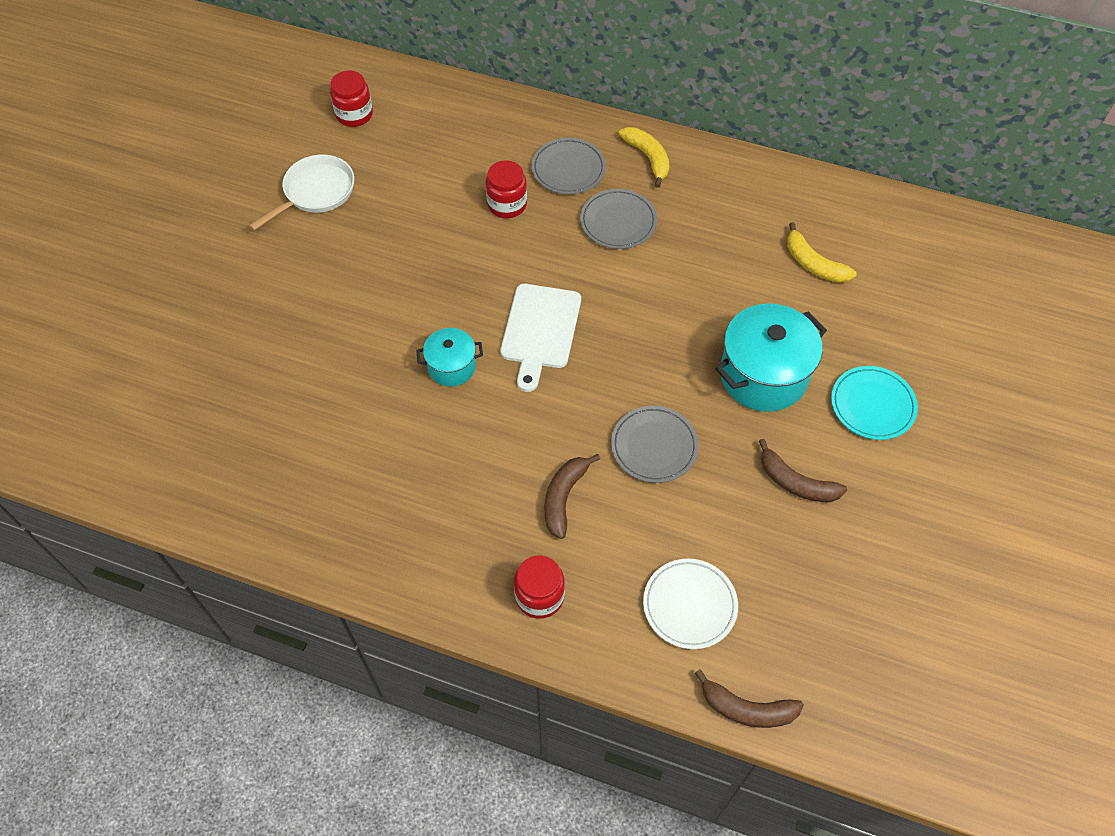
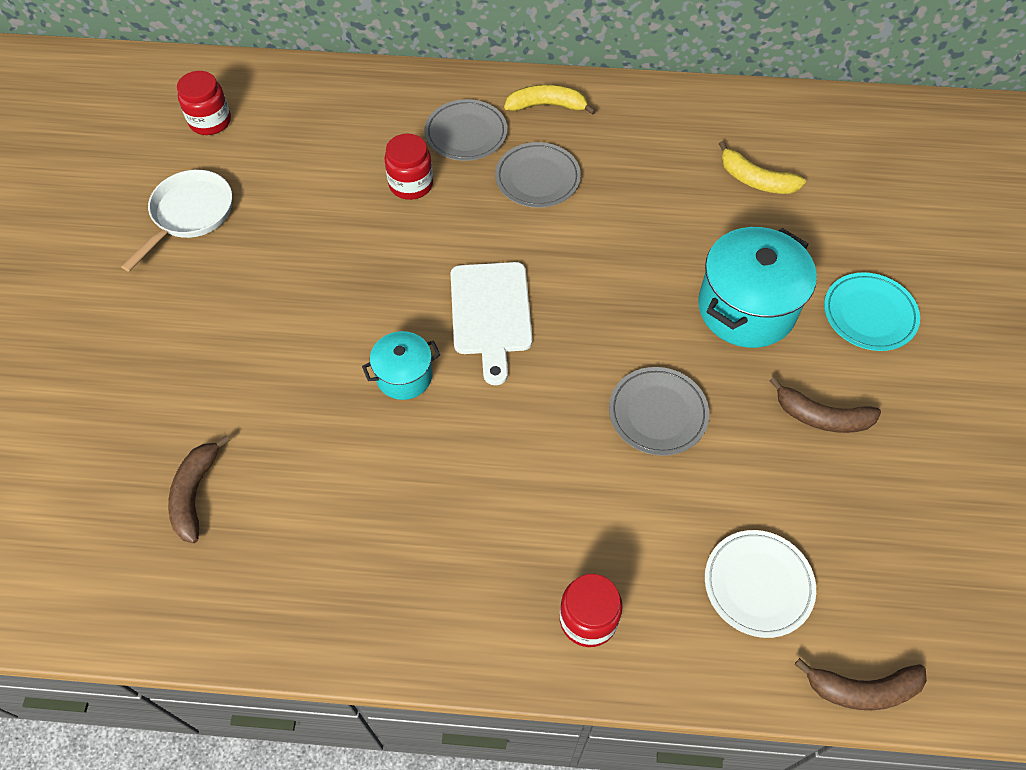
camera: 15 degrees left, 0 degrees up
brown banana [544,454,600,539] -> brown banana moved to [168,435,230,543]
yellow banana [619,127,670,188] -> yellow banana turned 45 degrees counterclockwise [504,85,596,115]

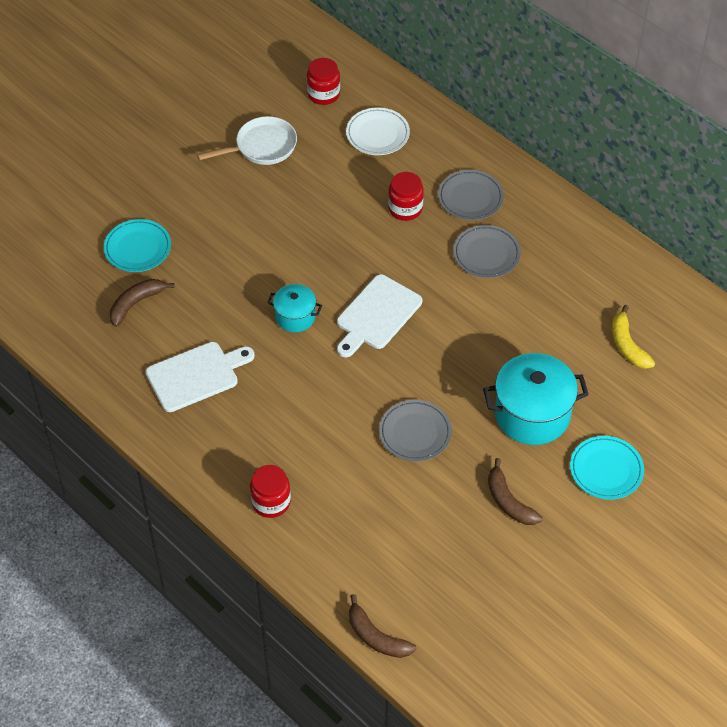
camera: 40 degrees right, 5 degrees down
yellow banana [504,85,596,115] -> none
white plate [705,530,816,638] -> white plate moved to [346,108,410,155]
none -> turquoise plate [104,219,171,272]
none -> white cutting board [146,342,255,412]

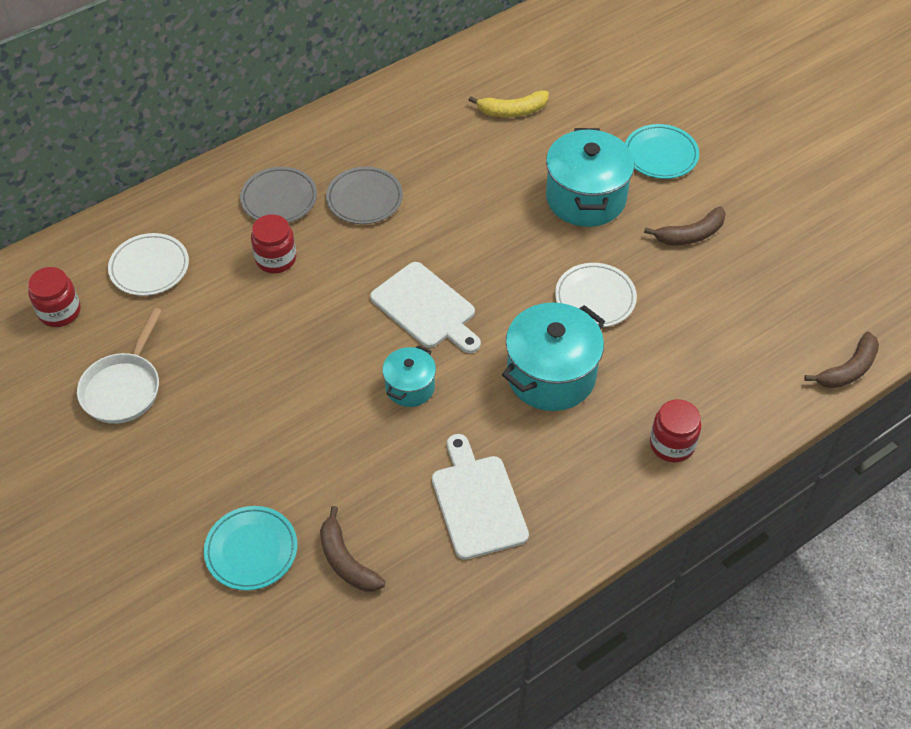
camera: 80 degrees left, 0 degrees up
white pan [197,116,297,165] -> white pan turned 150 degrees counterclockwise [77,308,162,424]
grey plate [379,400,452,462] -> white plate [555,263,637,327]
none -> turquoise pot [502,303,605,411]

